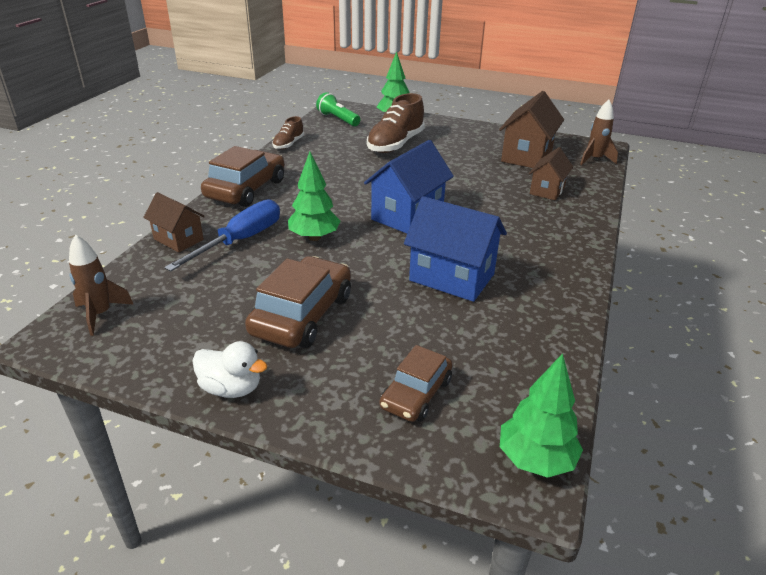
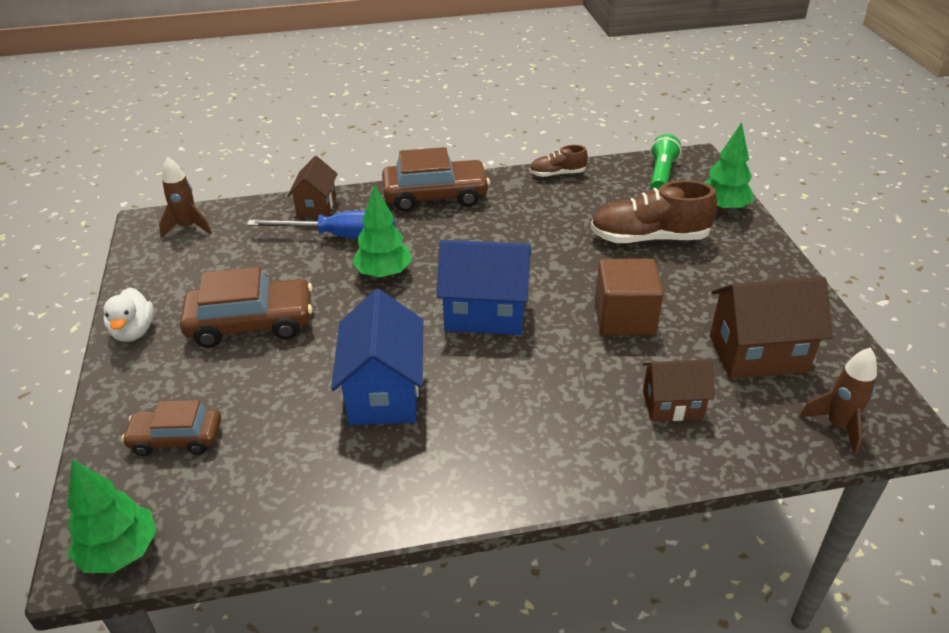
camera: 60 degrees right, 5 degrees up
none -> brown cube [595,259,664,336]

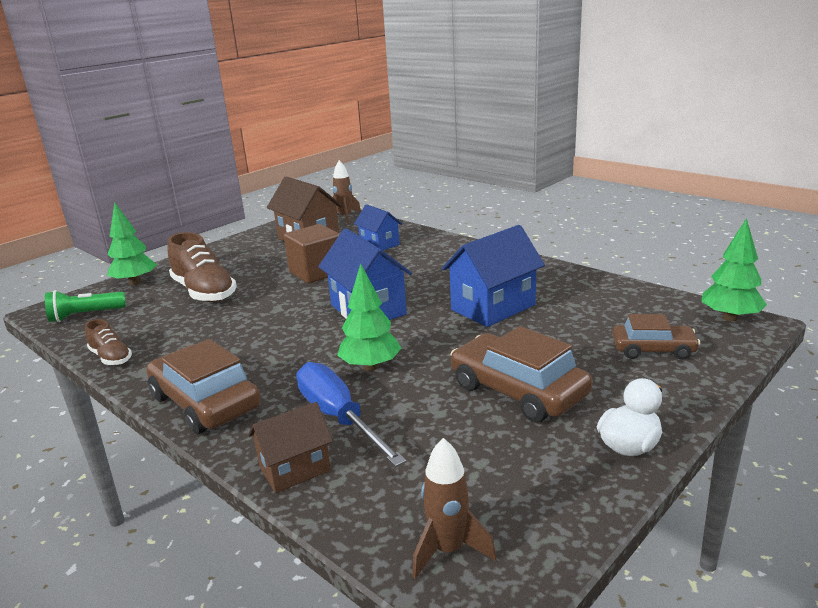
camera: 125 degrees left, 15 degrees down
brown car [122,400,221,456] -> brown car turned 45 degrees counterclockwise [612,314,700,360]
brown house [643,359,715,421] -> blue house [354,204,402,250]

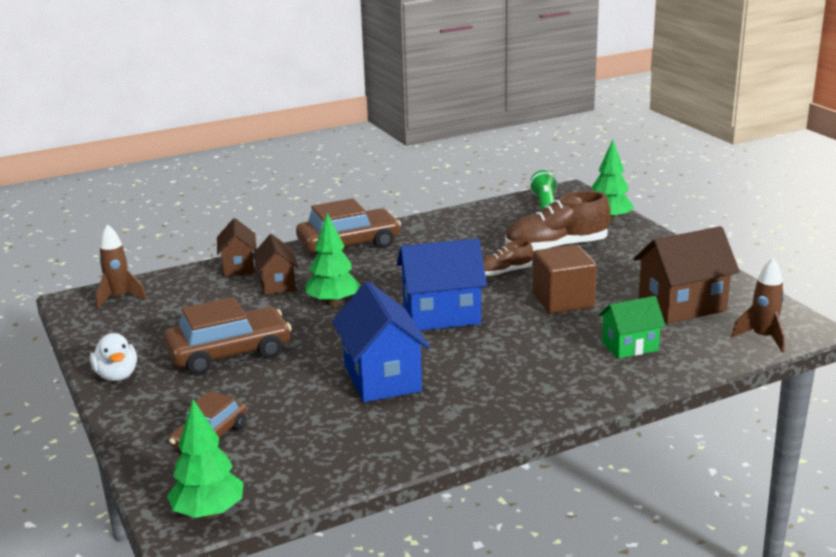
camera: 110 degrees right, 0 degrees up
brown shoe [85,319,132,365] -> brown shoe moved to [483,240,533,277]
blue screwdriver [296,362,407,467] -> brown house [253,234,298,295]
blue house [354,204,402,250] -> green house [598,296,666,359]

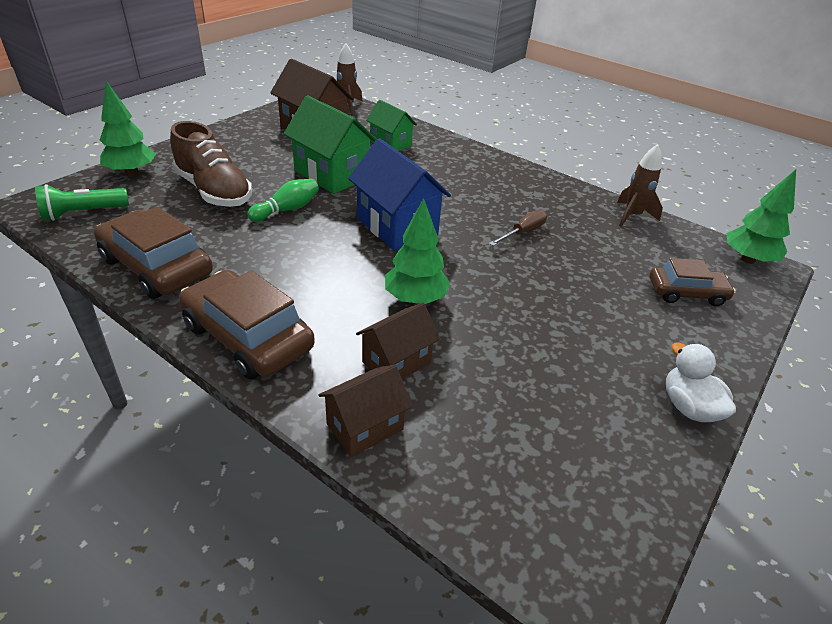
camera: 120 degrees left, 15 degrees up
white duck [90,333,137,381] -> white duck turned 60 degrees counterclockwise [666,343,736,422]
brown rocket [95,224,147,309] -> brown rocket moved to [617,144,663,227]
brown car [164,297,292,375] -> brown car moved to [94,206,213,299]
blue house [332,281,430,402] -> brown screwdriver [489,210,547,246]
brown shoe [483,240,533,277] -> green bowling pin [247,179,319,222]
brown cube [532,245,597,314] -> green house [284,95,376,194]

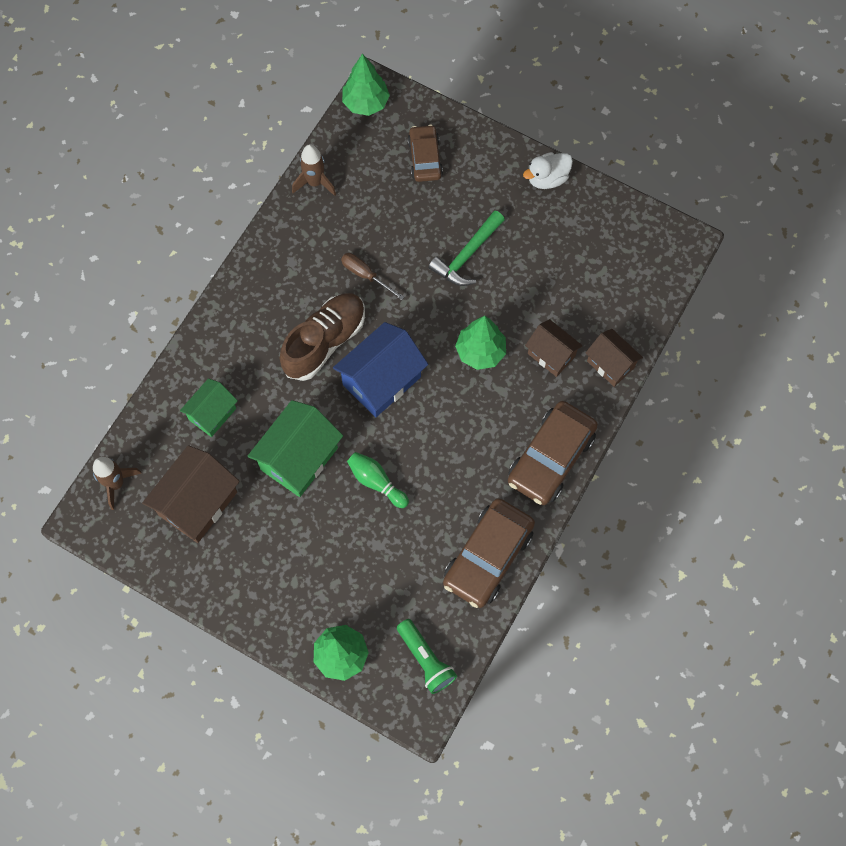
camera: 95 degrees left, 30 degrees up
brown shoe [170,121,252,207] -> brown shoe moved to [280,293,365,381]
none -> green hammer [428,210,505,286]

